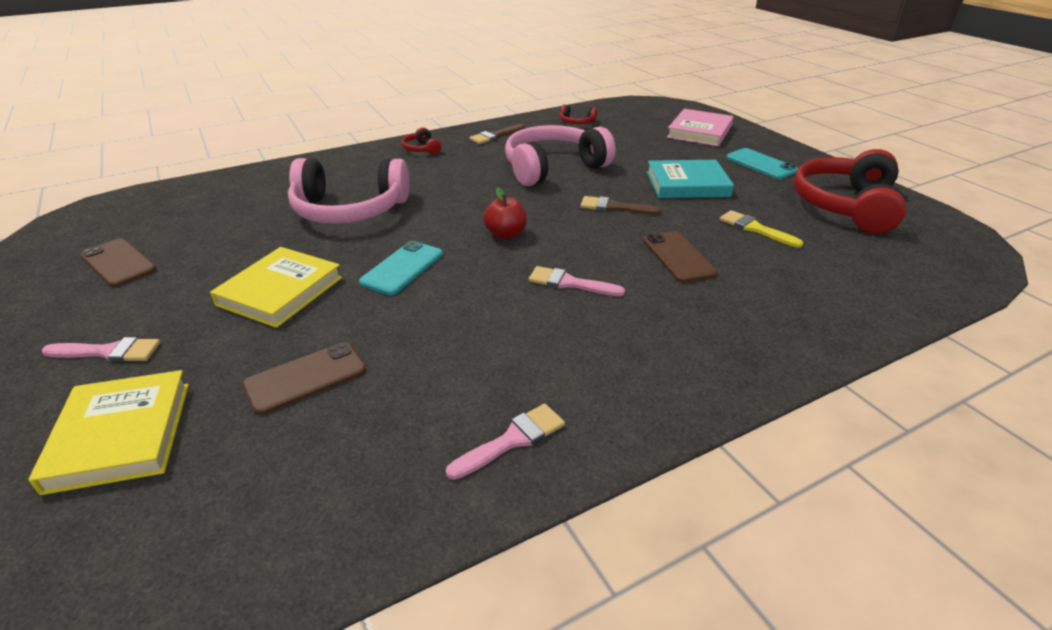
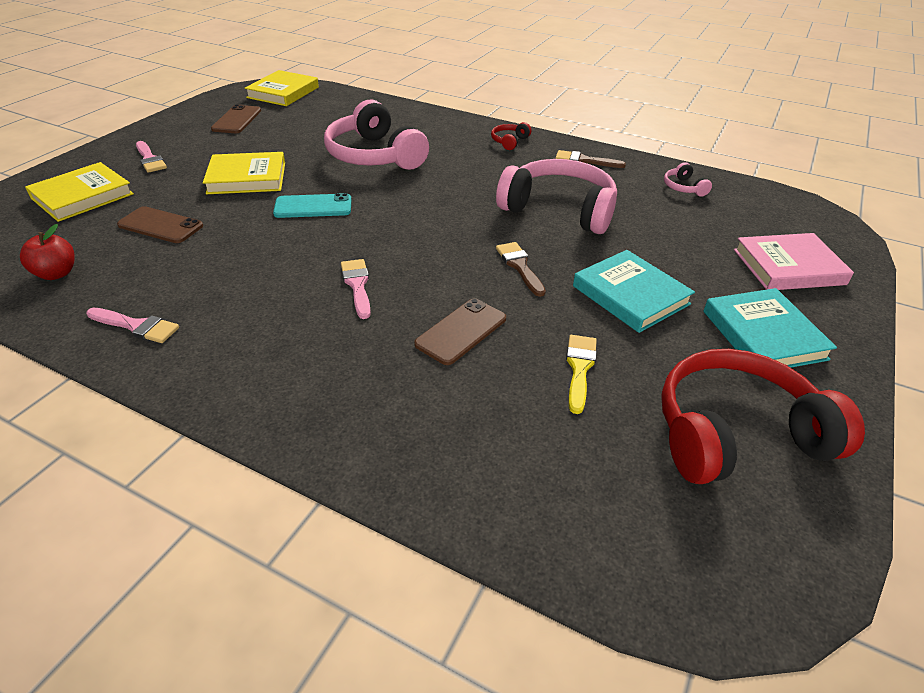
camera: 55 degrees right, 5 degrees up
red apple [483,187,527,239] -> red apple moved to [20,224,75,280]
red headphones [560,105,597,124] -> pink headphones [664,162,712,197]
turquoise phone [726,148,798,179] -> turquoise book [703,288,837,368]
none -> yellow book [244,70,319,106]

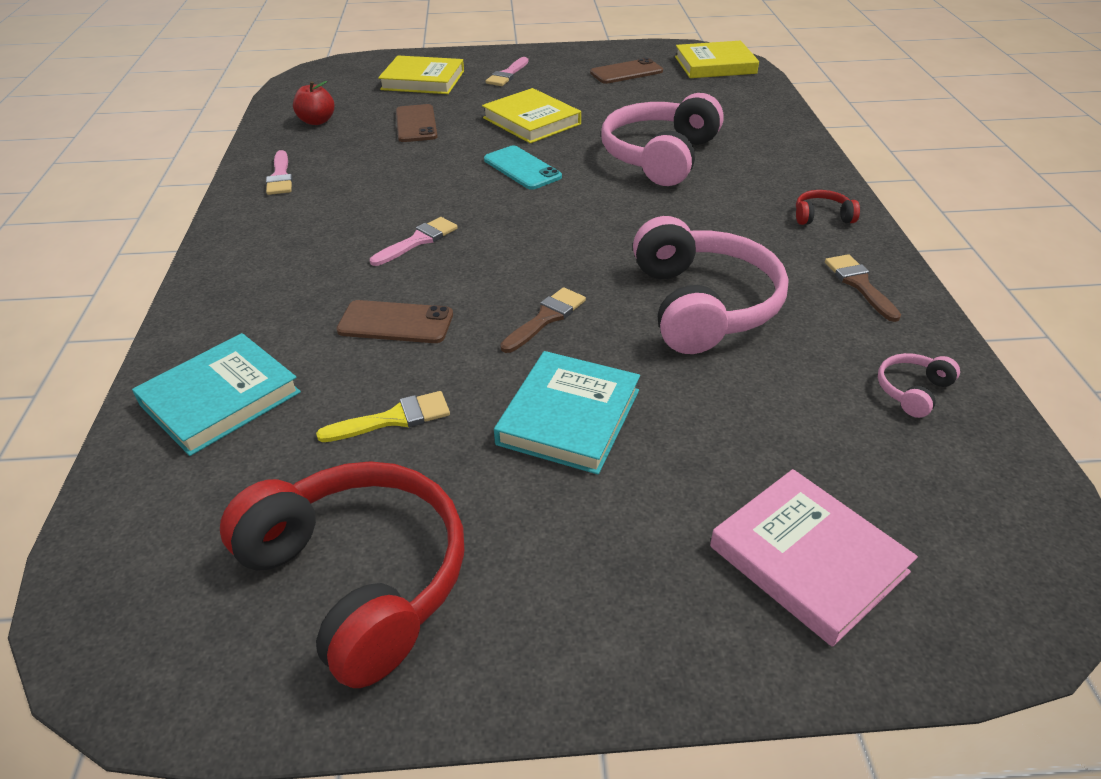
camera: 60 degrees right, 0 degrees up
turquoise book [703,288,837,368] -> turquoise book moved to [132,333,301,456]

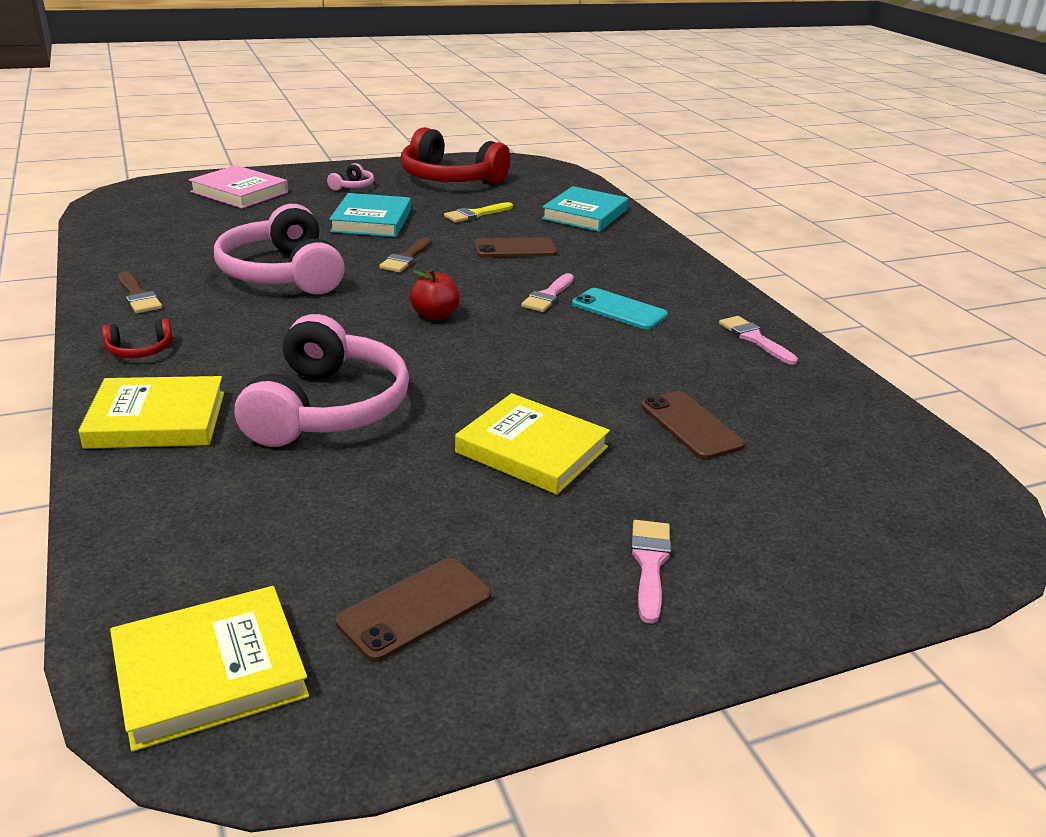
camera: 160 degrees right, 10 degrees down
red apple [293,81,334,125] -> red apple moved to [410,269,460,320]
yellow book [378,55,464,94] -> yellow book moved to [78,376,224,449]
turquoise phone [484,145,562,190] -> turquoise phone moved to [572,288,668,330]
pink headphones [878,353,960,418] -> pink headphones moved to [327,163,374,191]

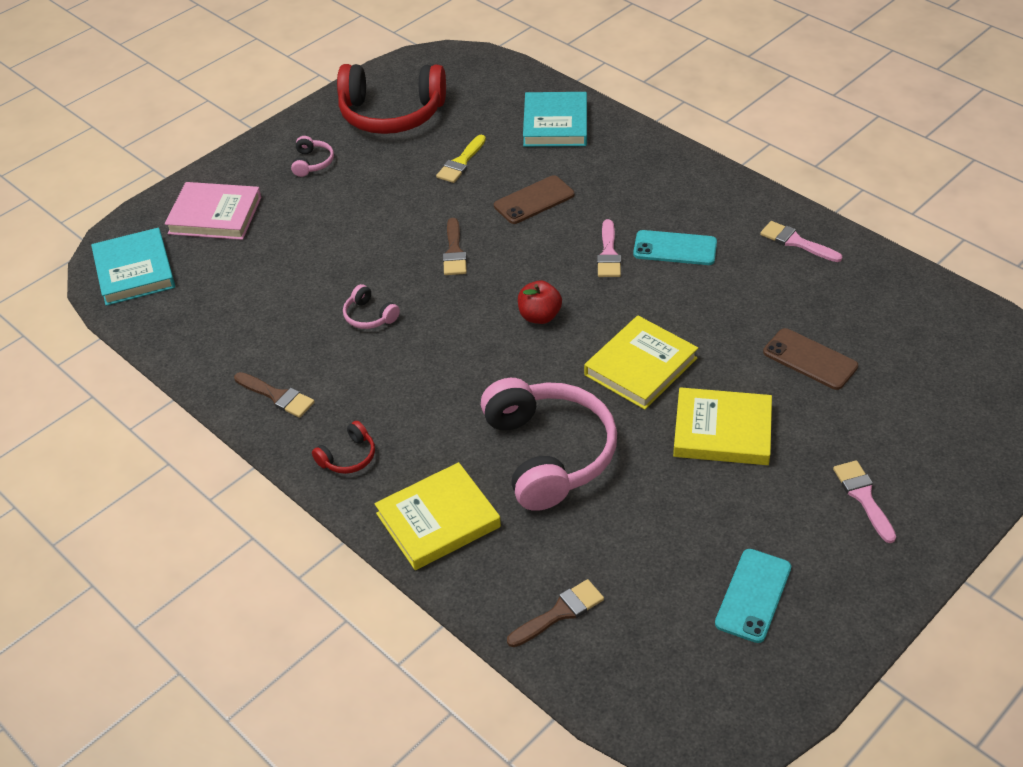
camera: 20 degrees left, 15 degrees up
yellow book [110,586,309,752] -> yellow book moved to [584,316,698,410]
pink headphones [214,204,345,294] -> pink headphones [343,284,400,329], size x0.42
turquoise book [329,193,411,237] -> turquoise book moved to [91,228,175,306]
brown phone [335,558,492,662] -> turquoise phone [715,549,791,643]
none -> brown brush [507,579,604,647]

